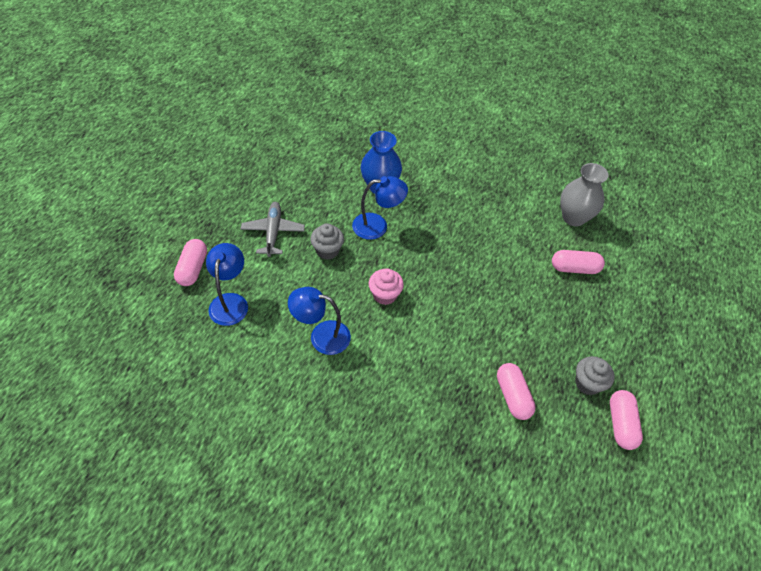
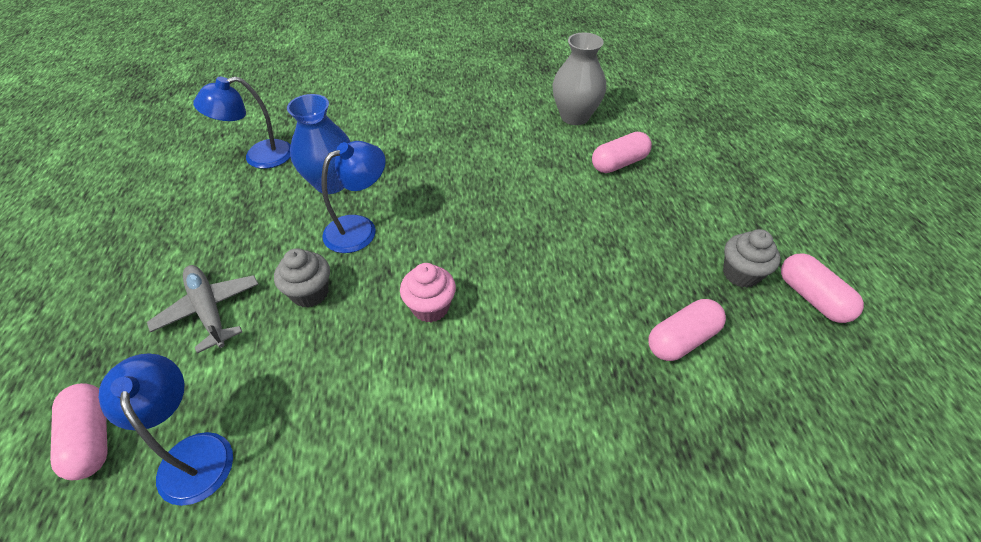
camera: 30 degrees left, 5 degrees down
blue lamp [288,287,351,355] -> blue lamp moved to [193,76,291,169]
pink capsule [497,363,536,420] -> pink capsule turned 75 degrees counterclockwise [648,299,726,361]

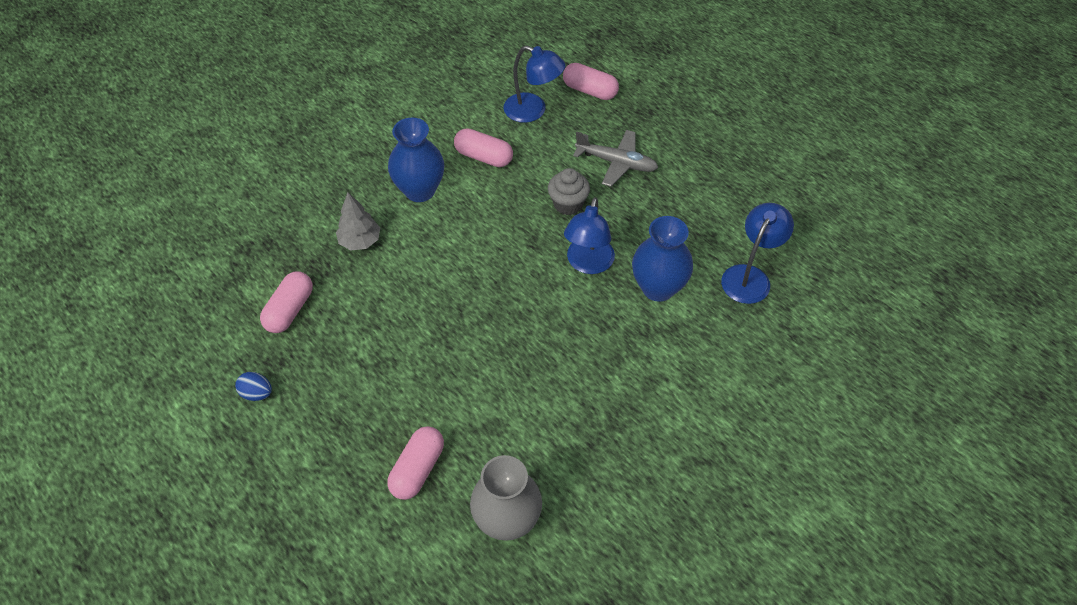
camera: 145 degrees right, 5 degrees up
pink cupcake [400,263,456,322] -> none
grey cupcake [723,229,781,288] -> blue egg [235,372,272,401]
pink capsule [781,253,864,323] -> pink capsule moved to [454,128,513,167]
none -> grey tree [336,192,380,250]
none -> blue vase [388,118,445,202]

